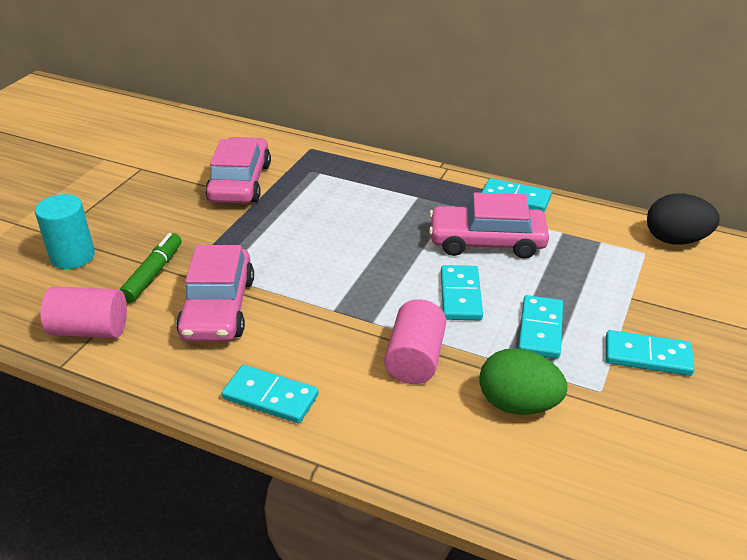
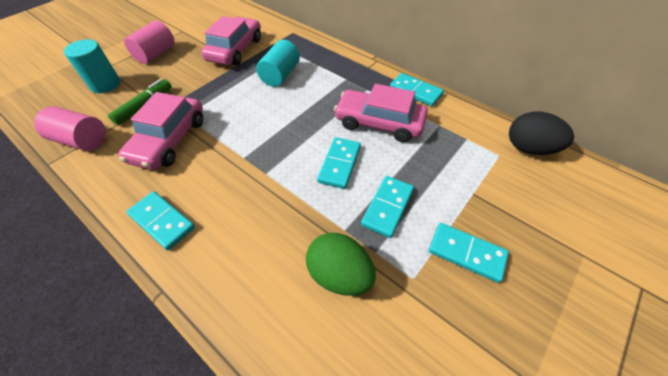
camera: 15 degrees right, 15 degrees up
pink cylinder [384,299,446,384] -> pink cylinder moved to [124,20,175,64]
none -> turquoise cylinder [256,40,300,87]

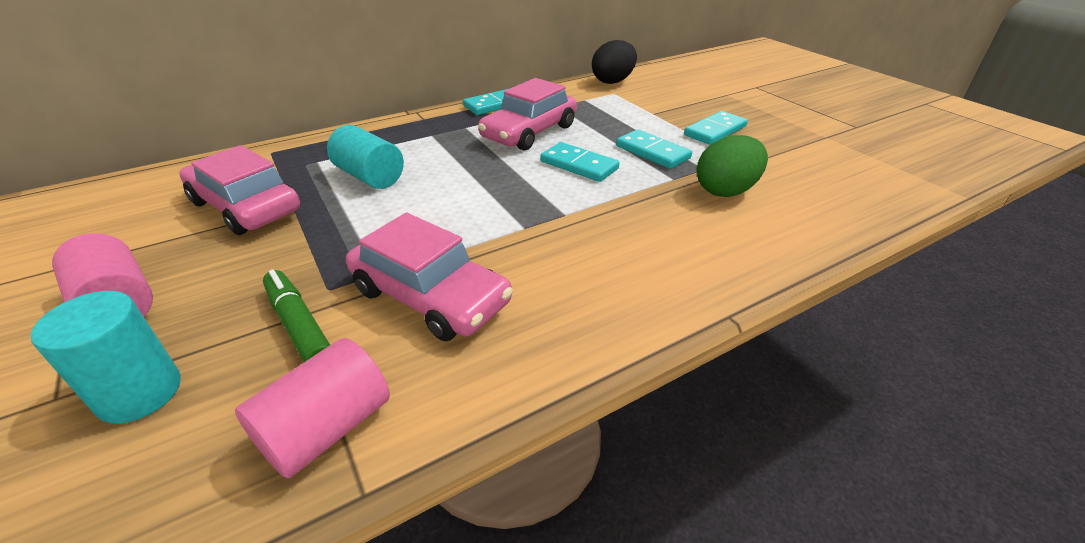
camera: 70 degrees left, 15 degrees down
turquoise domino [126,191,195,250] -> none

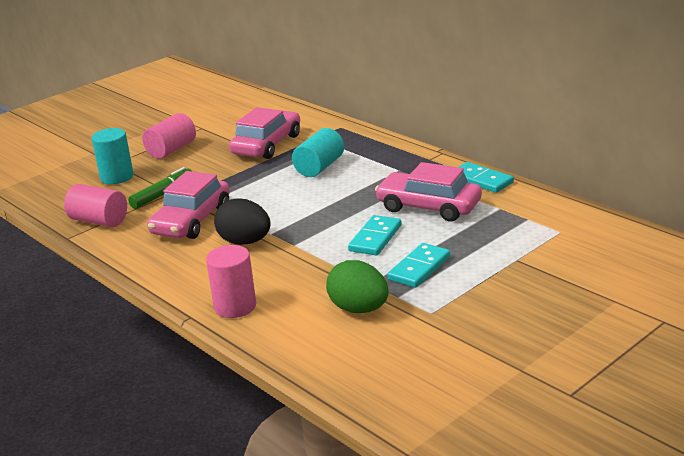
camera: 80 degrees right, 10 degrees down
black egg [592,40,637,84] -> black egg moved to [214,198,271,245]
turquoise domino [684,111,748,145] -> none
none -> pink cylinder [206,245,256,318]

